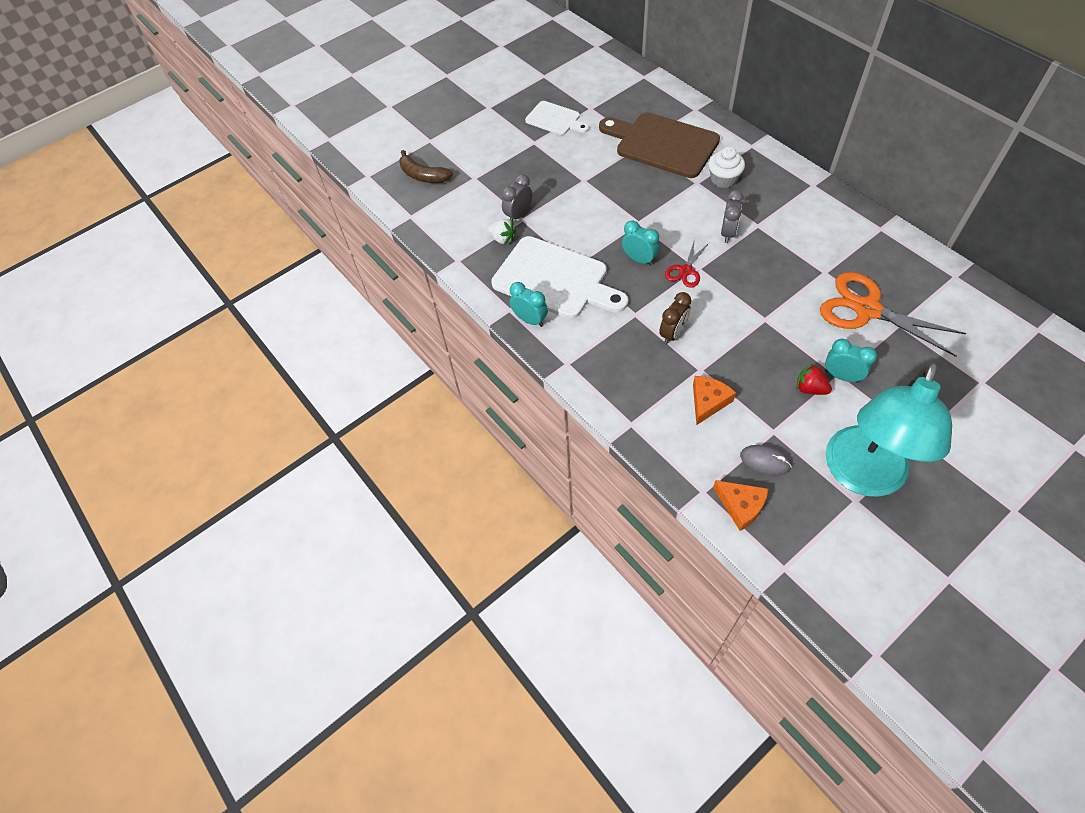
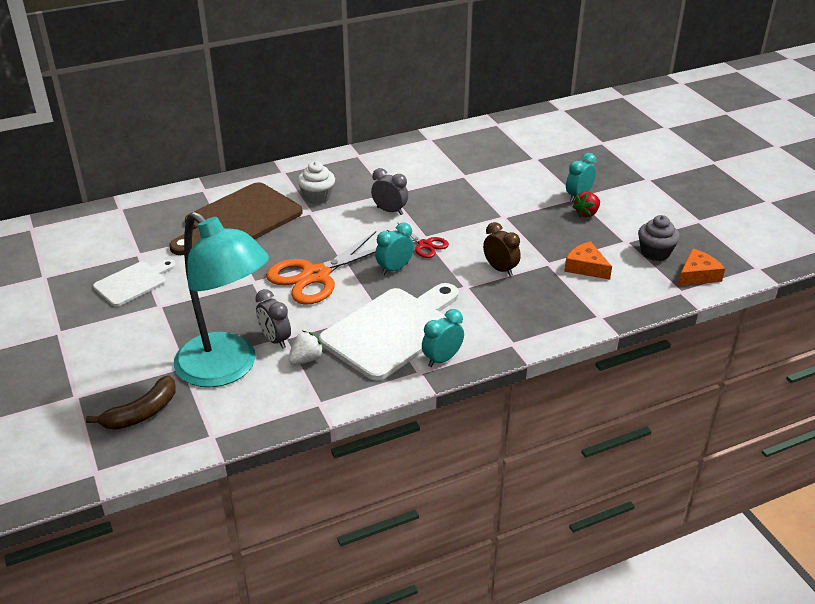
camera: 80 degrees left, 20 degrees down
grey mouse [740,445,792,476] -> grey cupcake [638,215,680,261]
orange scissors [820,272,966,357] -> orange scissors moved to [266,231,376,305]
turquoise lamp [826,362,952,497] -> turquoise lamp moved to [174,212,269,387]

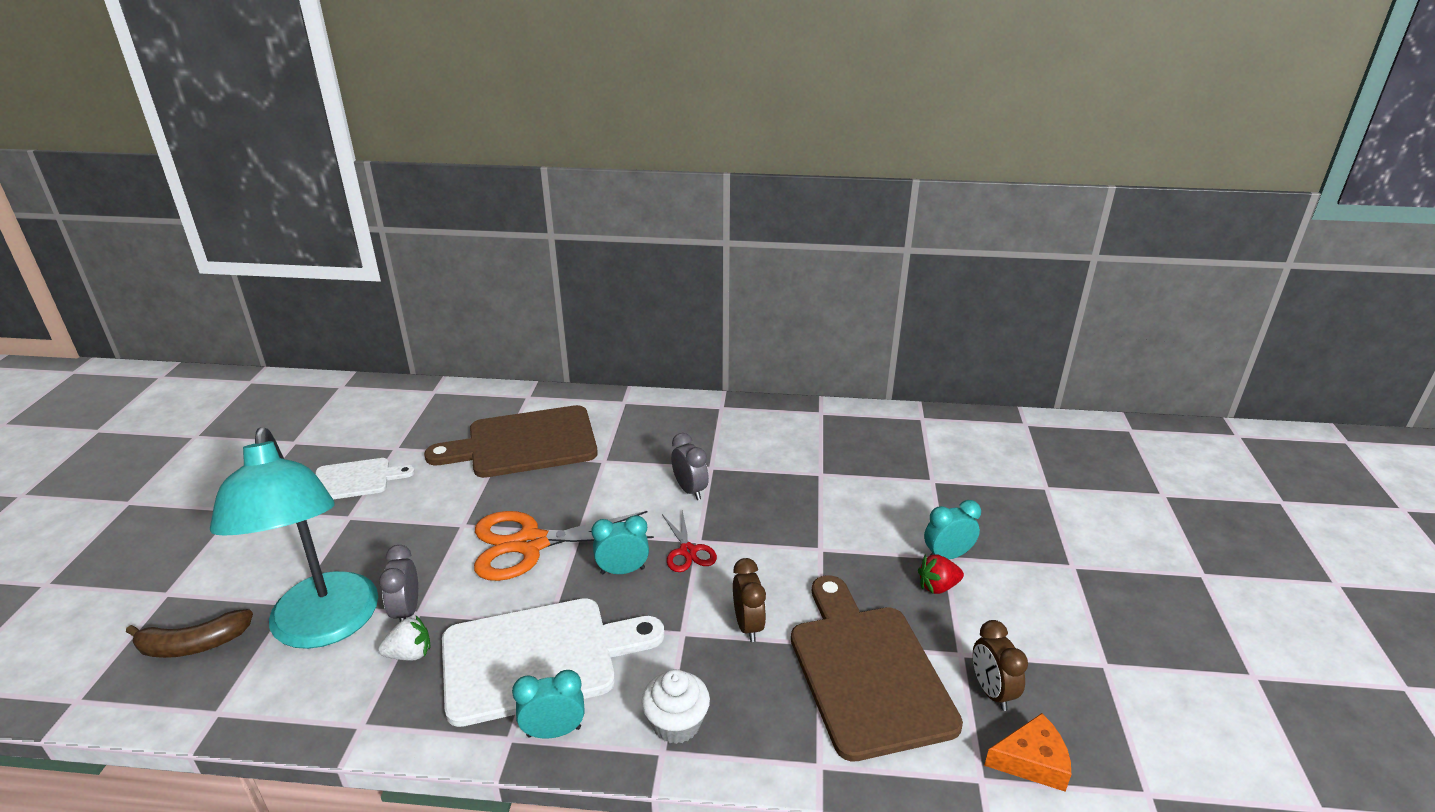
camera: 30 degrees right, 5 degrees down
white cupcake [298,161,335,204] -> white cupcake moved to [641,669,710,744]
orange cheese [564,241,612,280] -> brown cutting board [791,575,963,762]
grey cupcake [638,215,680,261] -> brown clock [973,620,1028,711]

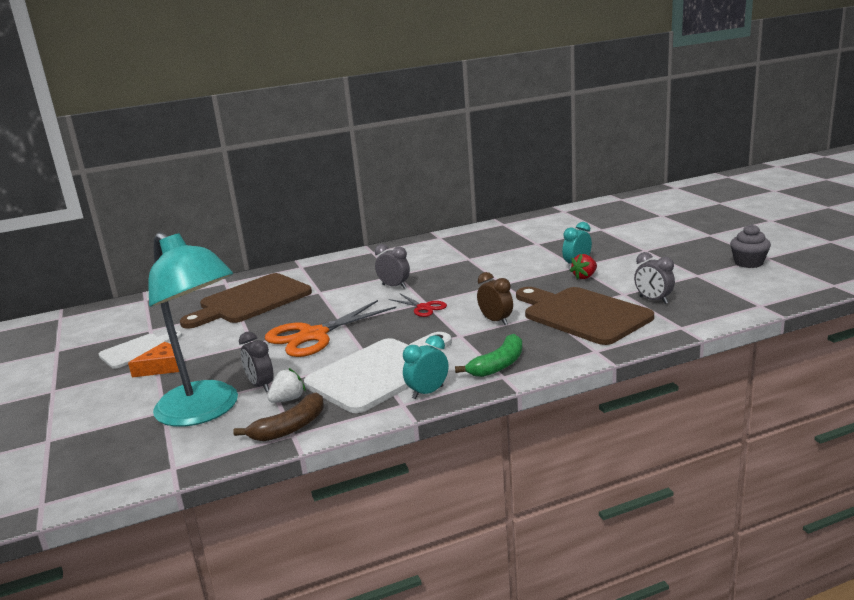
camera: 25 degrees left, 10 degrees down
brown banana [126,609,253,658] -> brown banana moved to [233,393,324,441]
turquoise clock [591,515,649,574] -> none
white cupcake [641,669,710,744] -> green banana [455,334,522,377]
brown clock [973,620,1028,711] -> grey clock [634,252,675,304]
orange cheese [984,713,1071,791] -> orange cheese moved to [128,342,179,378]
none -> grey cupcake [730,224,771,268]

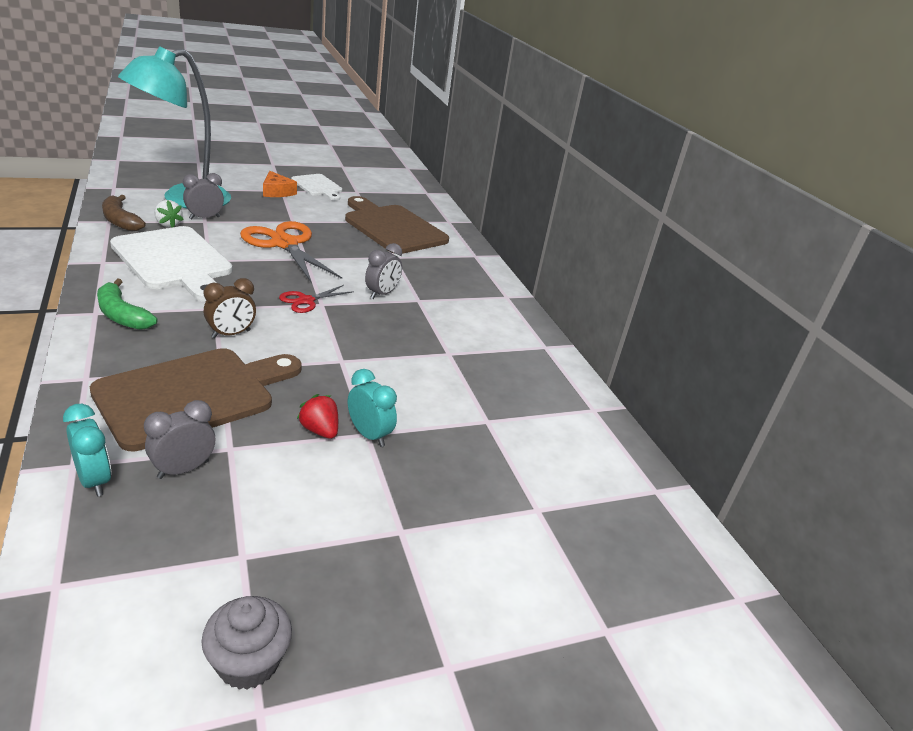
camera: 85 degrees right, 10 degrees up
turquoise clock [403,335,448,399] -> turquoise clock moved to [63,404,112,497]

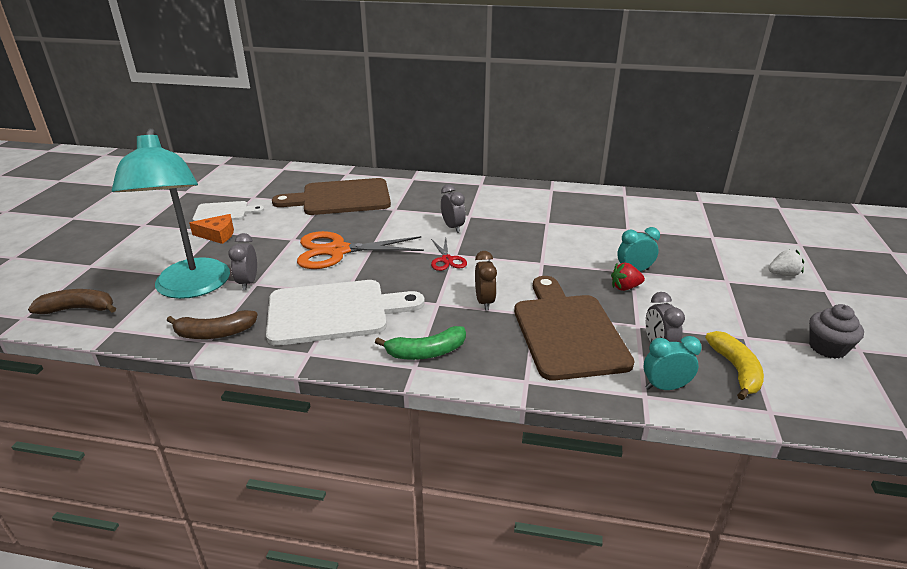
camera: 55 degrees left, 0 degrees up
white strawberry [154,200,184,227] -> white strawberry moved to [768,250,804,276]
none -> brown banana [28,289,116,314]
none -> yellow banana [705,331,764,400]

